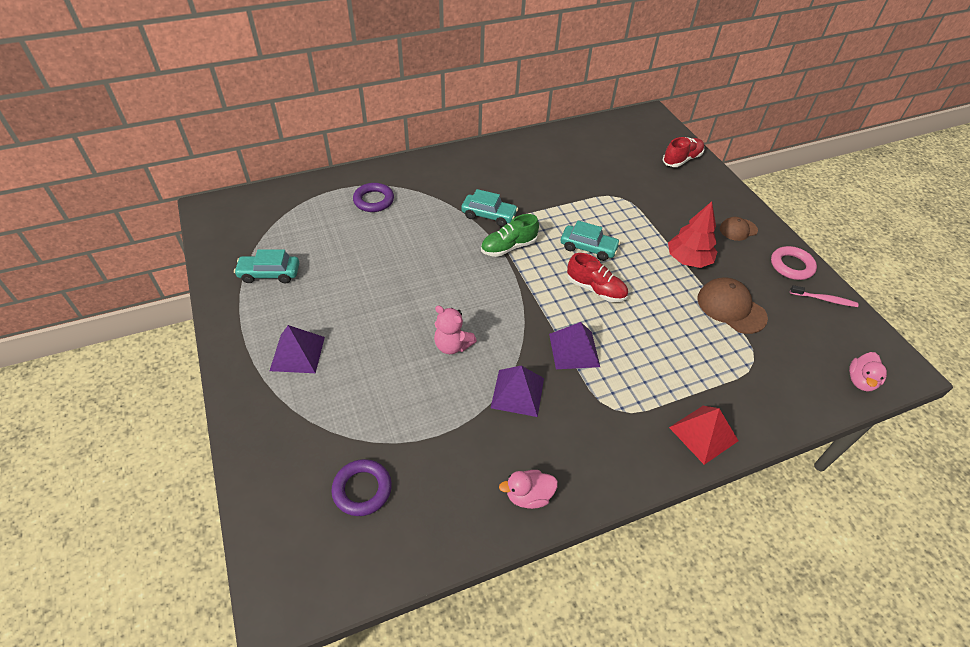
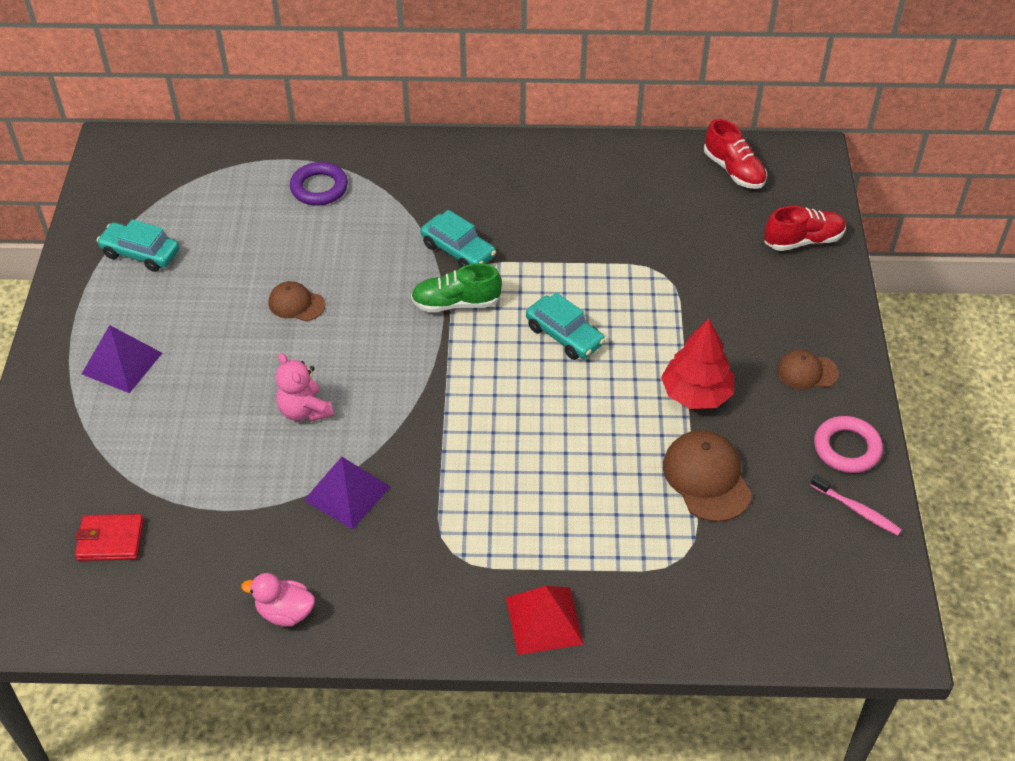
camera: 25 degrees right, 0 degrees up
purple ring [331,459,392,516] -> red wallet [75,514,144,561]
purple pyramid [549,322,600,369] -> none
red shoe [567,253,628,302] -> red shoe moved to [704,119,767,189]
pink duck [849,352,887,392] -> none
none -> brown cap [269,281,325,321]

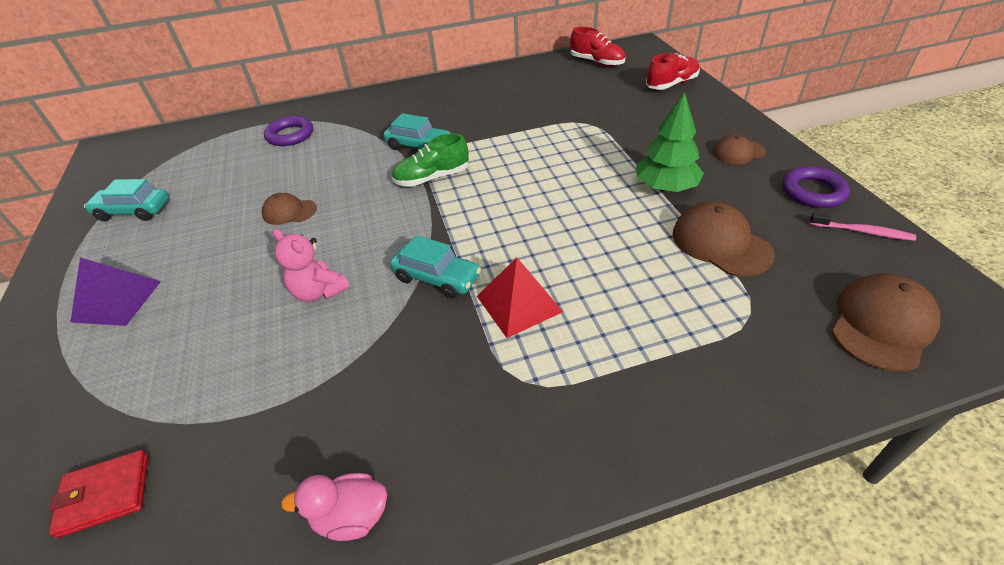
camera: 15 degrees left, 5 degrees down
purple pyramid [304,457,391,530] -> none
red pyramid [506,586,584,655] -> red pyramid moved to [477,257,563,338]
turquoise car [526,292,605,360] -> turquoise car moved to [390,235,481,299]
red tree [661,318,734,409] -> green tree [636,92,704,192]
pink ring [814,416,883,473] -> purple ring [782,166,850,208]
none -> brown cap [831,273,940,372]

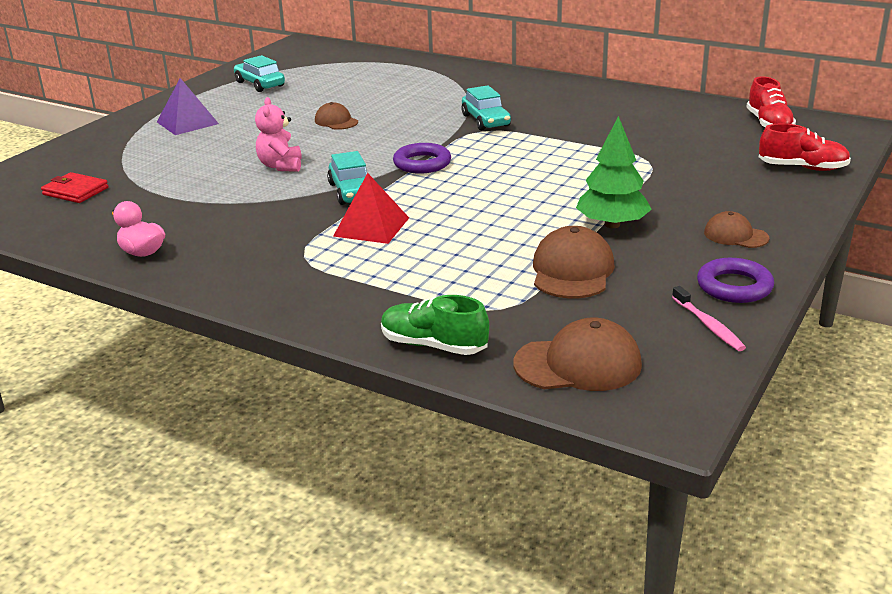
camera: 45 degrees right, 15 degrees down
purple ring [264,116,313,146] -> purple ring moved to [393,143,451,174]
green shoe [392,133,469,187] -> green shoe moved to [381,295,489,355]

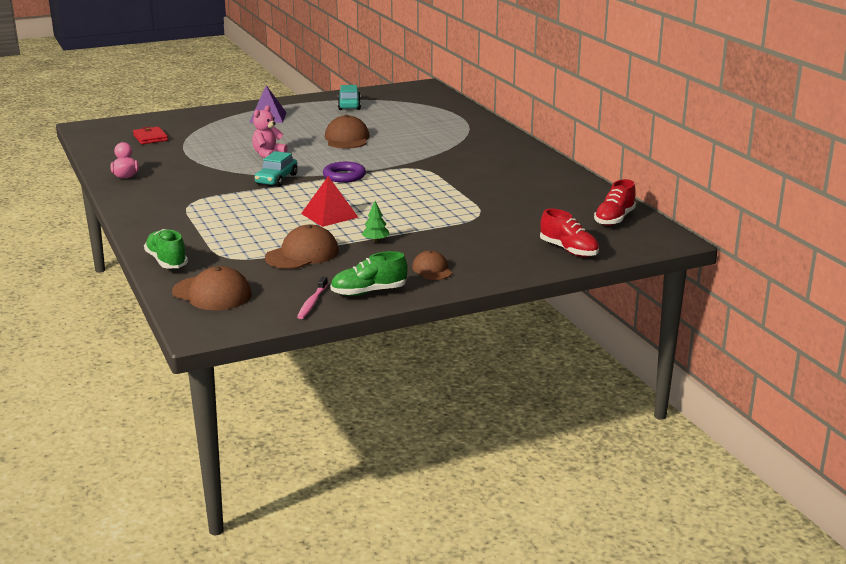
camera: 35 degrees right, 5 degrees down
brown cap [315,102,358,130] -> brown cap [325,115,370,149], size x1.64
red pyramid [333,173,409,244] -> red pyramid moved to [301,176,359,227]
turquoise car [461,85,511,130] -> none
green tree [576,116,652,228] -> green tree [362,201,390,242], size x0.51
purple ring [697,258,774,303] -> green shoe [330,251,408,296]

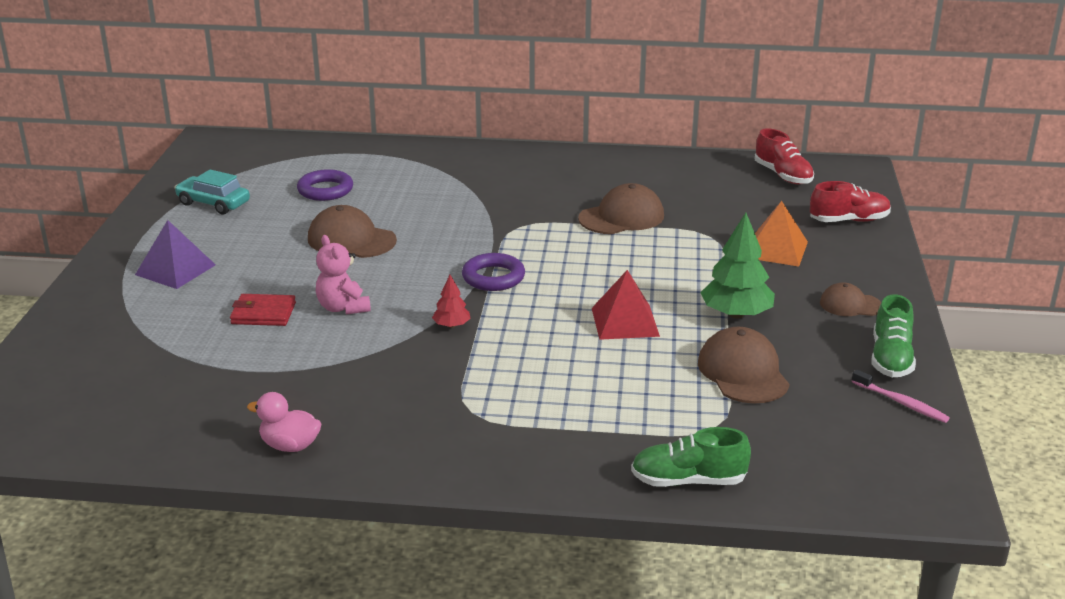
camera: 60 degrees left, 5 degrees up
red wallet [133,126,168,144] -> red wallet moved to [230,294,296,326]
brown cap [172,266,252,310] -> brown cap moved to [578,183,664,234]
turquoise car [254,151,297,187] -> red tree [432,275,471,328]
green tree [362,201,390,242] -> green tree [700,213,775,319], size x1.95
none -> purple ring [297,169,353,201]
none -> orange pyramid [755,201,808,267]

